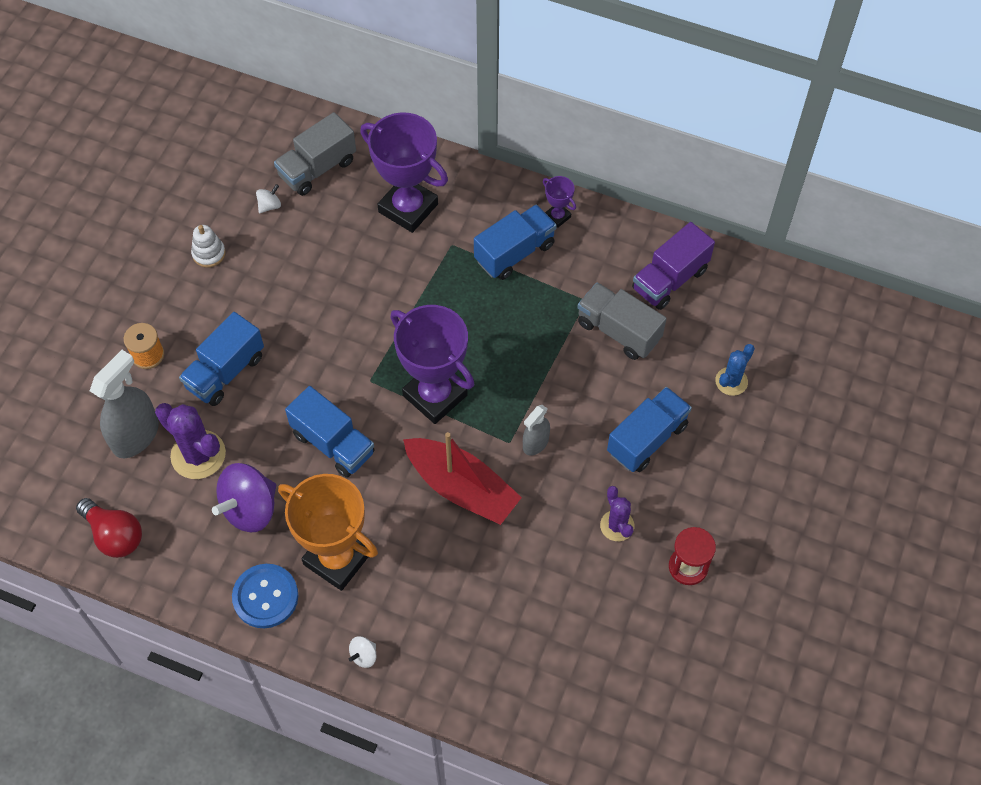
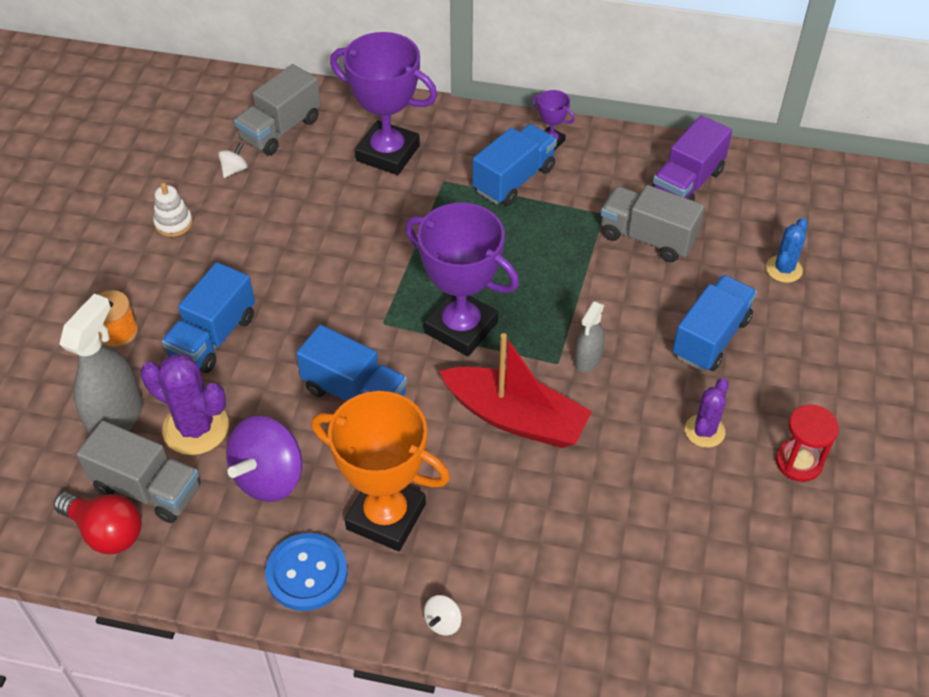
camera: 10 degrees left, 10 degrees down
purple cactus [600,486,634,541] -> purple cactus turned 60 degrees clockwise [685,378,729,448]
none -> grey truck [76,421,200,523]

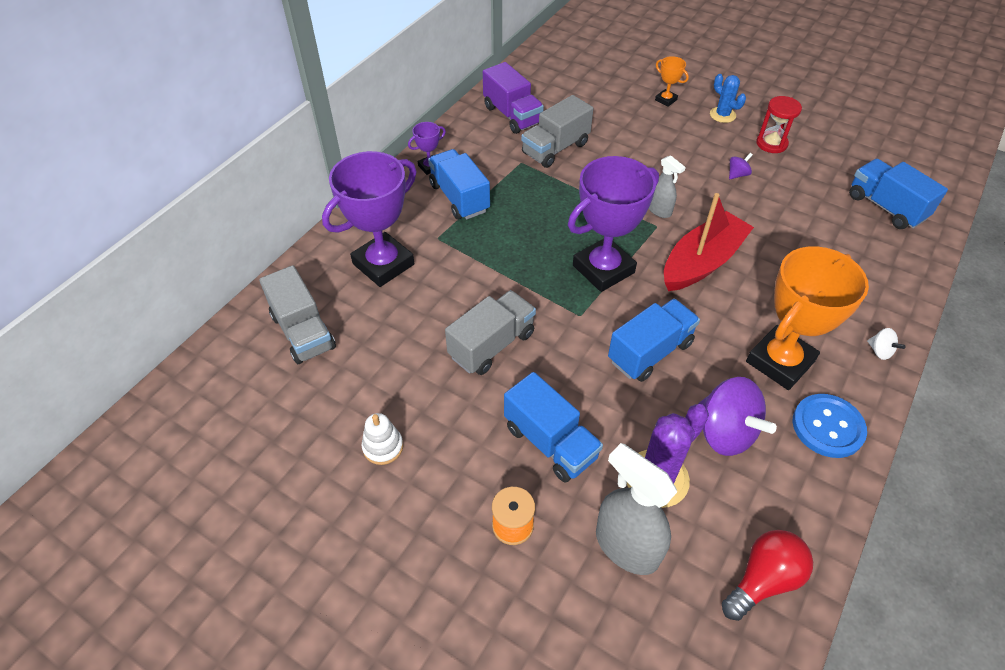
camera: 70 degrees left, 0 degrees up
grey truck [76,421,200,523] -> grey truck moved to [445,290,536,375]
white spinning top [218,143,248,178] -> none
blue truck [672,275,757,371] -> blue truck moved to [849,159,948,229]
purple cactus [685,378,729,448] -> purple spinning top [729,153,753,179]
blue cactus [766,218,808,283] -> blue cactus moved to [710,74,746,123]
none -> orange trophy [655,56,689,107]

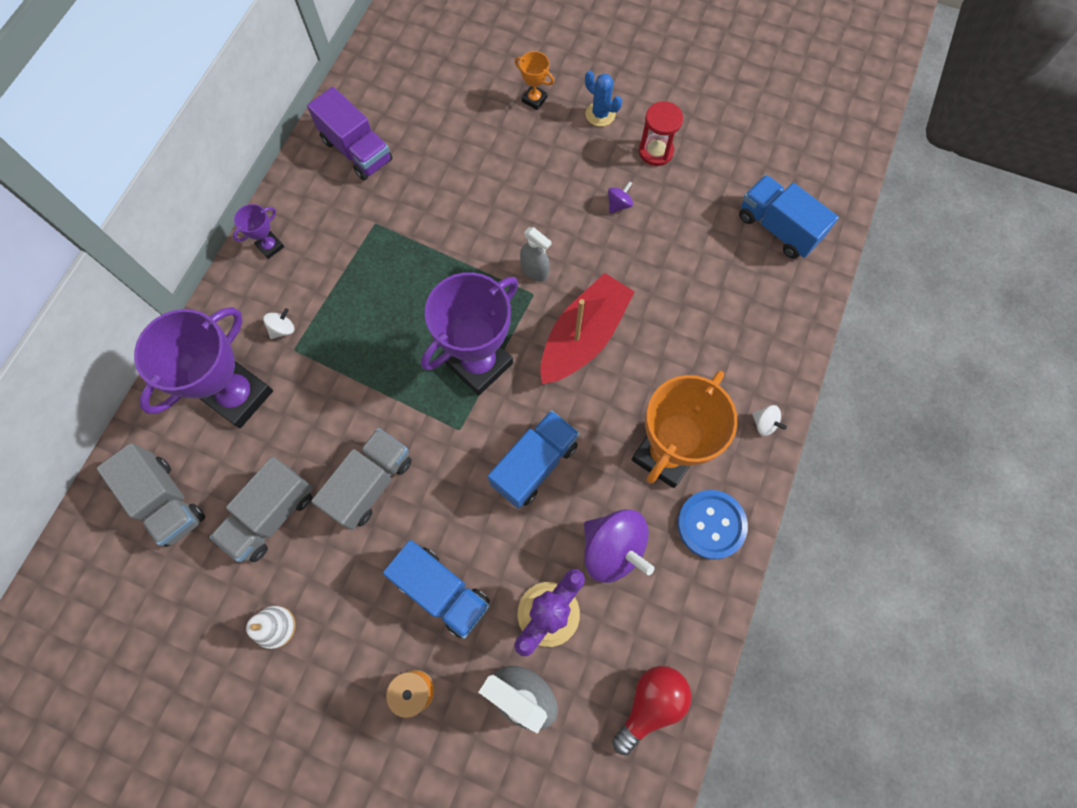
camera: 10 degrees left, 20 degrees up
blue truck [428,149,490,220] -> none
grey truck [521,95,593,168] -> grey truck moved to [210,457,313,562]
none -> white spinning top [263,308,294,339]

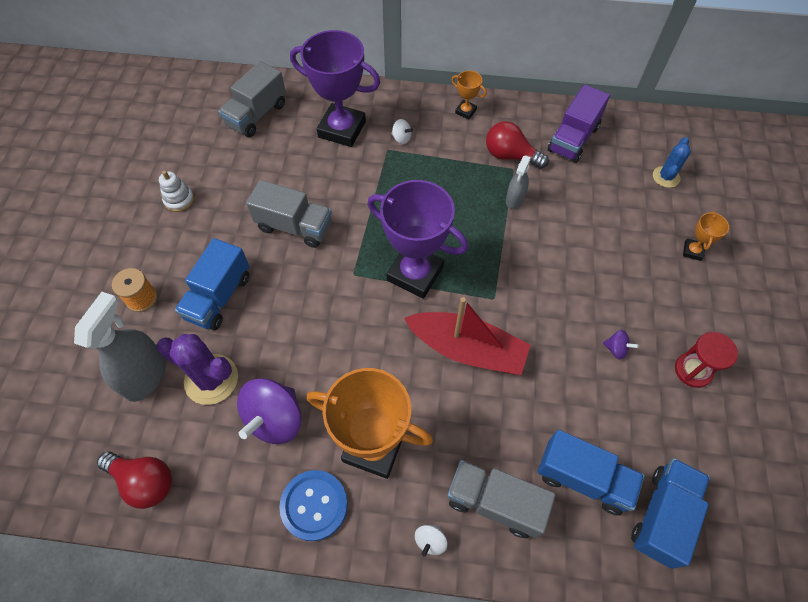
camera: 75 degrees right, 10 degrees down
grey truck [210,457,313,562] -> grey truck moved to [447,460,555,538]
purple trophy [233,204,284,259] -> orange trophy [451,71,487,119]
blue truck [488,410,580,509] -> blue truck moved to [538,430,645,515]
grey spray bottle [520,227,552,282] -> grey spray bottle moved to [506,155,531,209]
blue cactus [585,71,622,127] -> blue cactus moved to [653,137,691,188]
none -> red light bulb [486,121,549,169]

